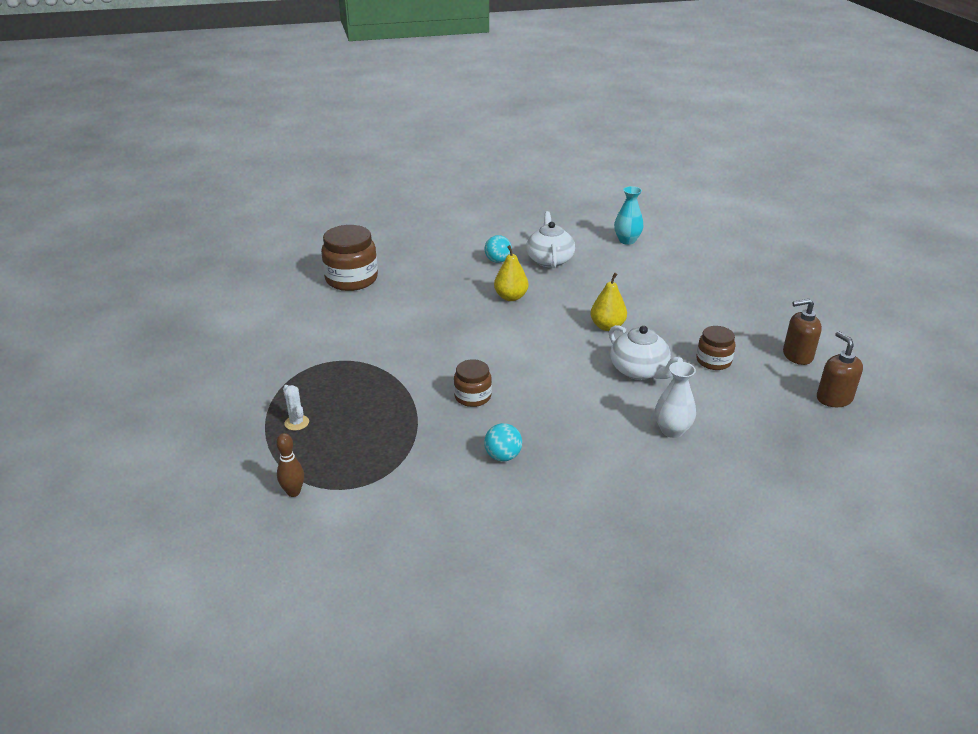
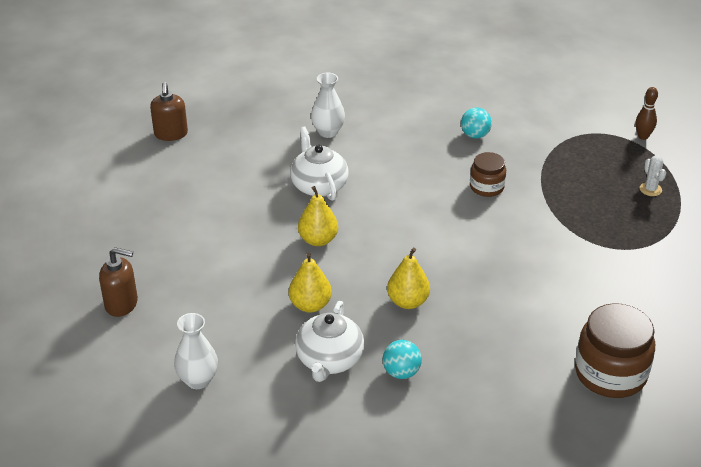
camera: 165 degrees left, 5 degrees up
turquoise vase [614,186,644,245] -> white vase [174,313,218,389]
brown jar [696,326,735,370] -> none
brown soap dispenser [783,298,822,365] -> brown soap dispenser moved to [99,247,138,317]
none -> yellow pear [289,252,332,313]

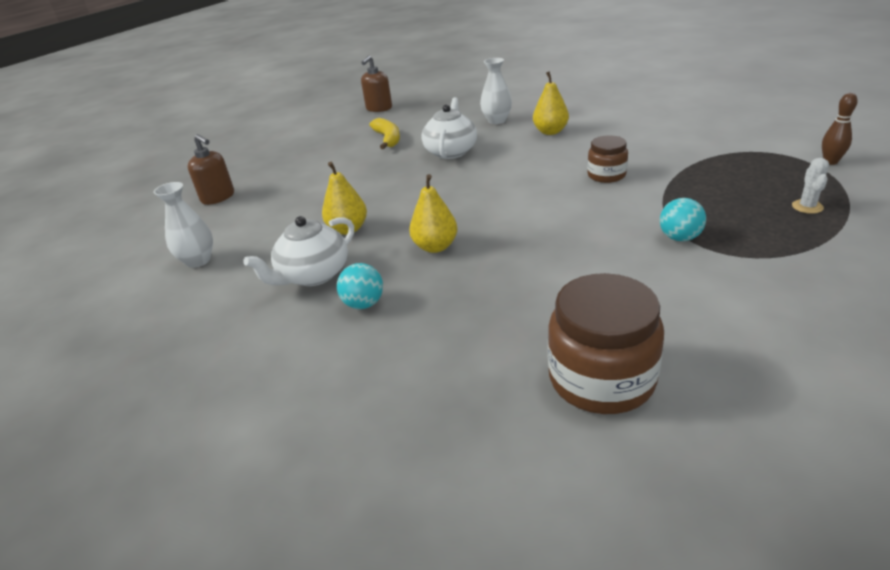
camera: 35 degrees right, 5 degrees down
yellow pear [298,186,338,246] -> yellow pear moved to [533,71,569,135]
turquoise ball [461,108,492,138] -> turquoise ball moved to [660,198,706,241]
none -> yellow banana [369,118,400,149]

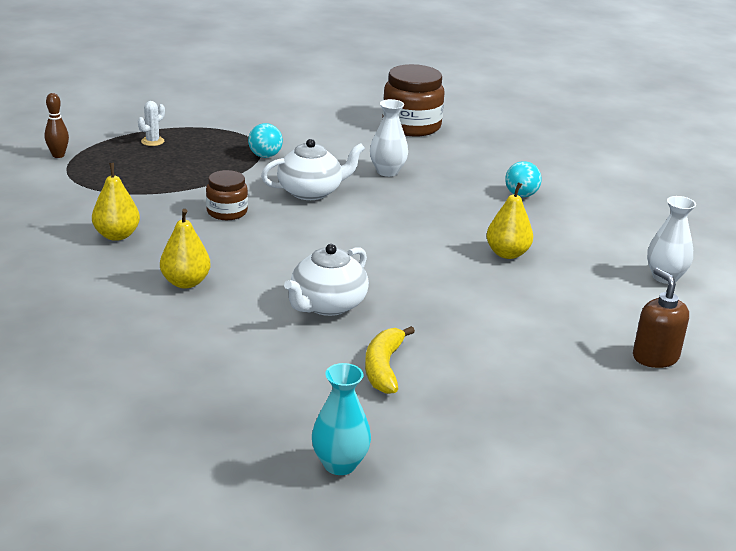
camera: 160 degrees left, 5 degrees down
white teapot [243,216,354,286] -> white teapot moved to [261,139,365,200]
brown soap dispenser [361,55,392,112] -> turquoise vase [312,363,371,475]
yellow pear [409,174,458,253] -> yellow pear moved to [92,163,140,241]
white vase [480,58,512,124] -> white vase moved to [370,99,408,177]

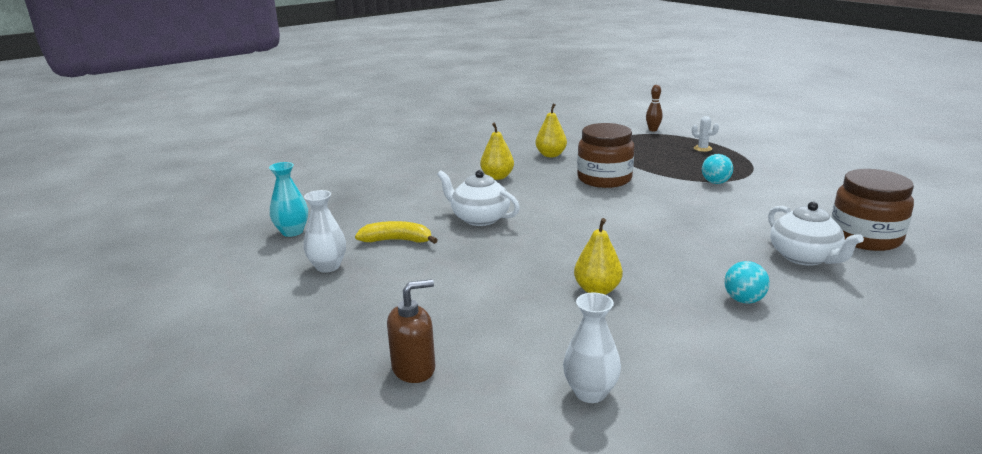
camera: 90 degrees right, 5 degrees down
brown jar [206,170,248,220] -> brown jar [577,123,634,188], size x1.74
white teapot [261,139,365,200] -> white teapot moved to [768,202,864,266]
white vase [370,99,408,177] -> white vase moved to [304,190,346,273]

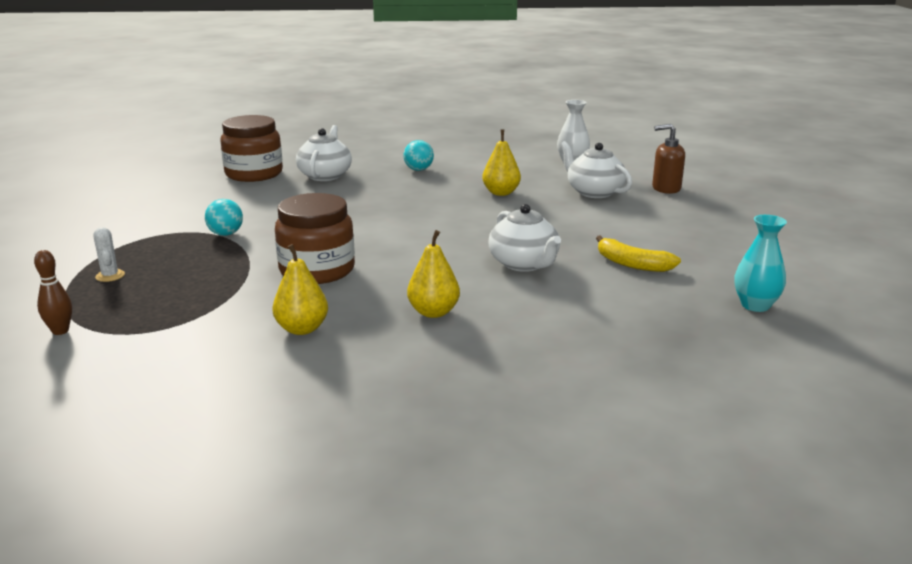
camera: 150 degrees left, 0 degrees up
white vase [304,190,346,273] -> none
none -> white teapot [560,141,632,198]

